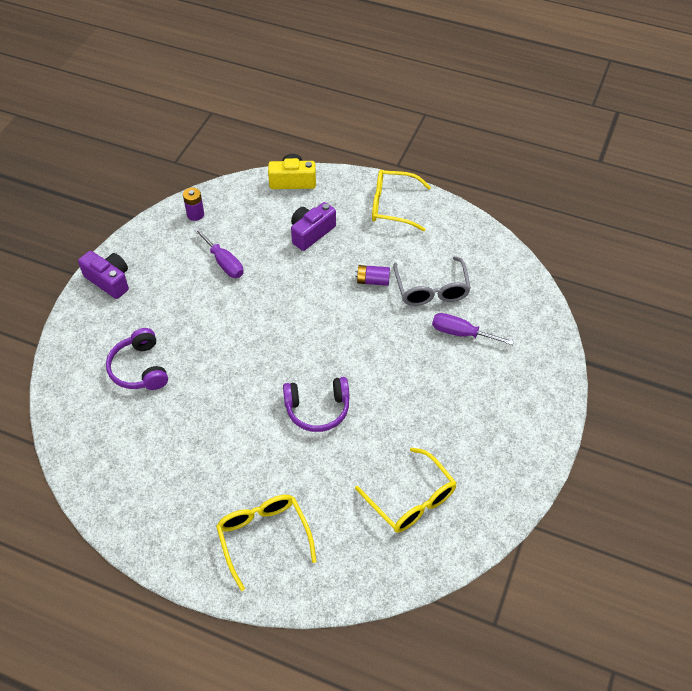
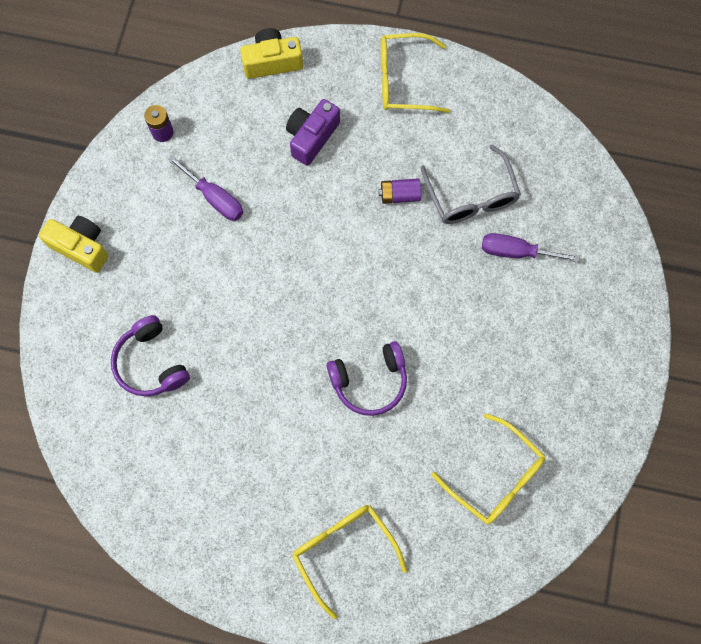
camera: 10 degrees left, 20 degrees up
purple camera [78,251,129,299] -> yellow camera [39,216,108,273]

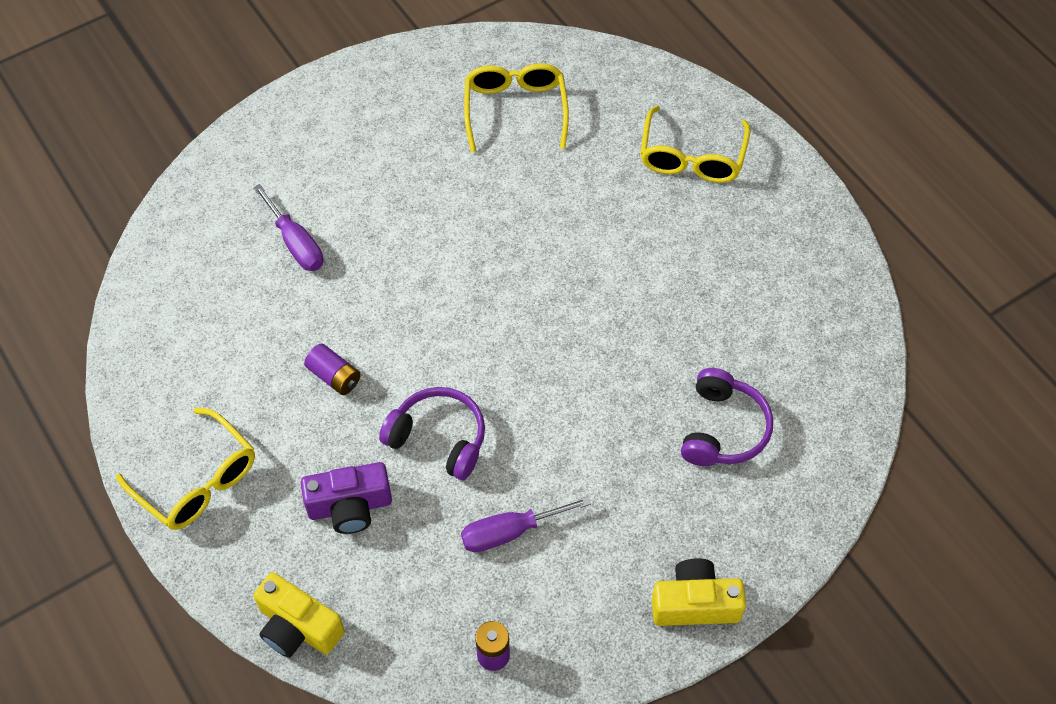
camera: 135 degrees left, 15 degrees down
yellow camera [39,216,108,273] -> yellow camera turned 105 degrees clockwise [652,558,746,626]
purple screwdriver [168,155,243,221] -> purple screwdriver turned 105 degrees counterclockwise [461,496,591,552]
purple headphones [327,341,407,416] -> purple headphones moved to [379,387,485,480]
grey glasses [420,145,521,224] -> none

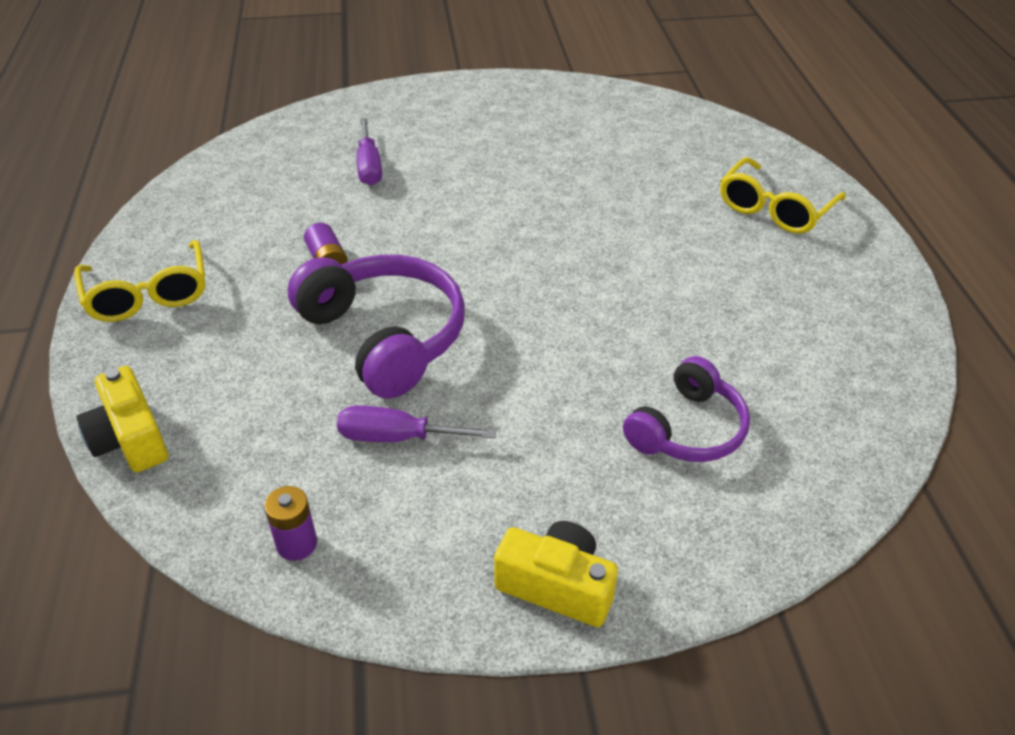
camera: 25 degrees right, 15 degrees down
purple camera [301,462,392,534] -> none
purple headphones [379,387,485,480] -> purple headphones [288,255,465,399], size x1.57
yellow glasses [464,63,569,153] -> none

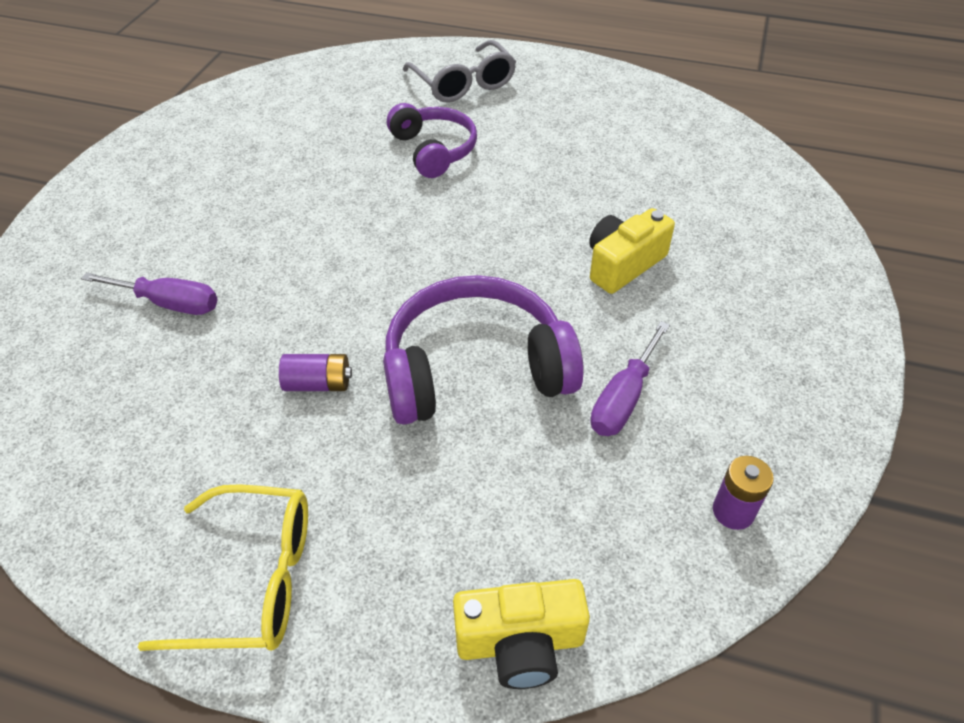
camera: 65 degrees left, 5 degrees up
yellow camera [494,521,618,627] -> yellow camera moved to [589,208,675,294]
purple headphones [623,356,750,462] -> purple headphones moved to [387,103,477,178]
yellow glasses [720,157,846,234] -> grey glasses [403,40,516,103]

